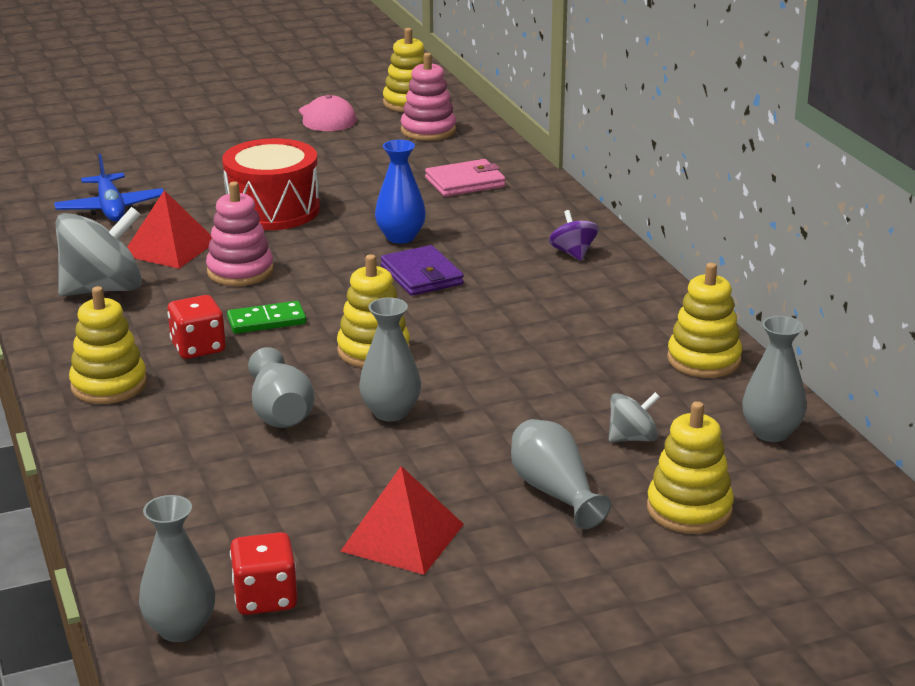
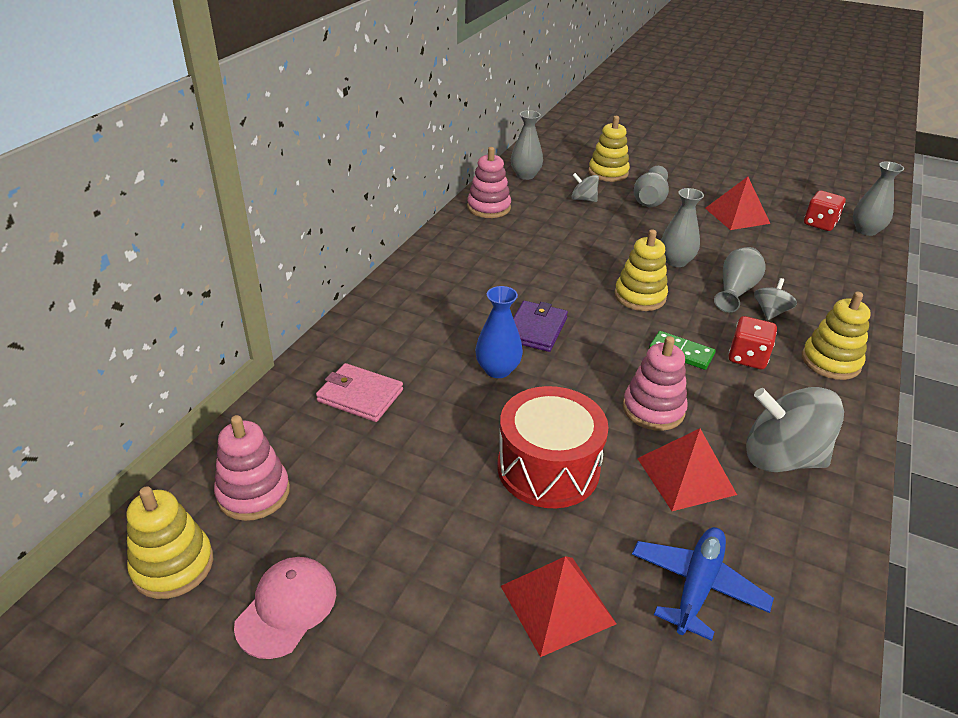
camera: 135 degrees left, 10 degrees up
purple spinning top [549,210,599,261] -> none
yellow stacking toy [667,263,742,378] -> pink stacking toy [467,147,511,218]
none -> red pyramid [501,556,616,657]
none -> grey spinning top [754,278,797,320]

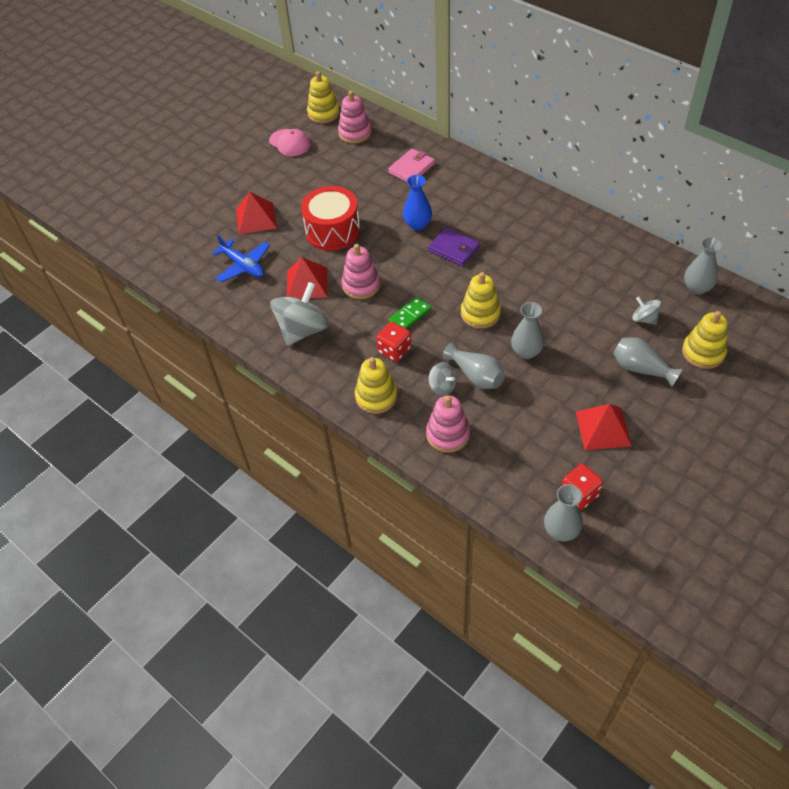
camera: 110 degrees right, 15 degrees up
pink stacking toy [467,147,511,218] -> pink stacking toy moved to [426,395,470,453]
grey spinning top [571,173,599,202] -> grey spinning top turned 90 degrees counterclockwise [632,297,661,325]

